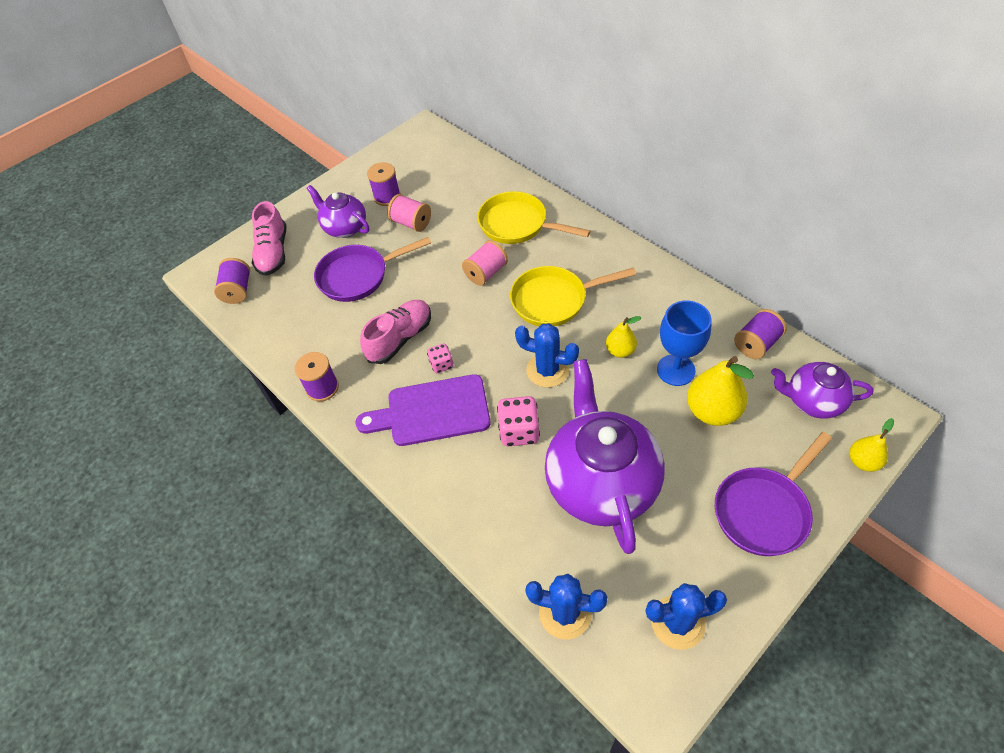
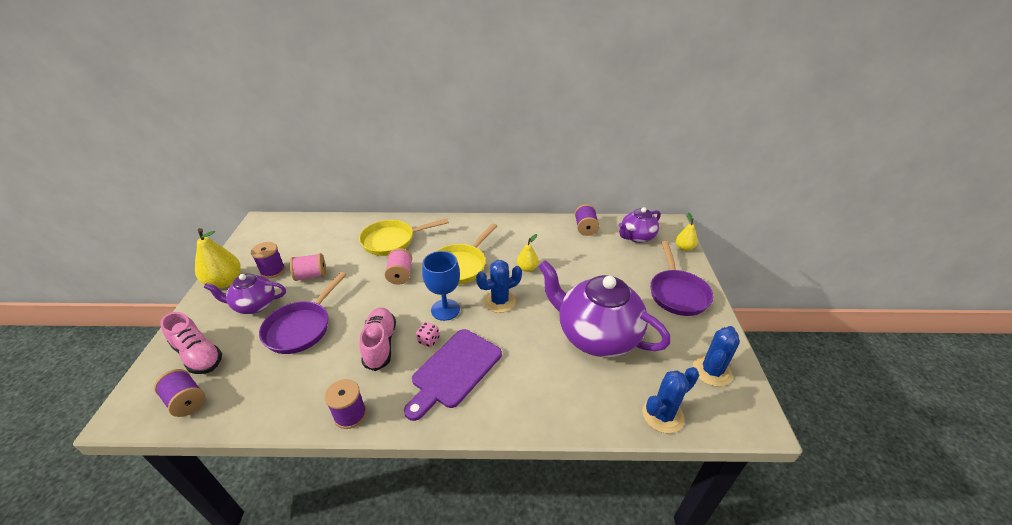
camera: 50 degrees left, 15 degrees down
pink dice [497,396,540,446] -> none
blue goblet [657,301,712,386] -> blue goblet moved to [422,251,460,321]
yellow pear [687,356,754,426] -> yellow pear moved to [195,228,241,288]

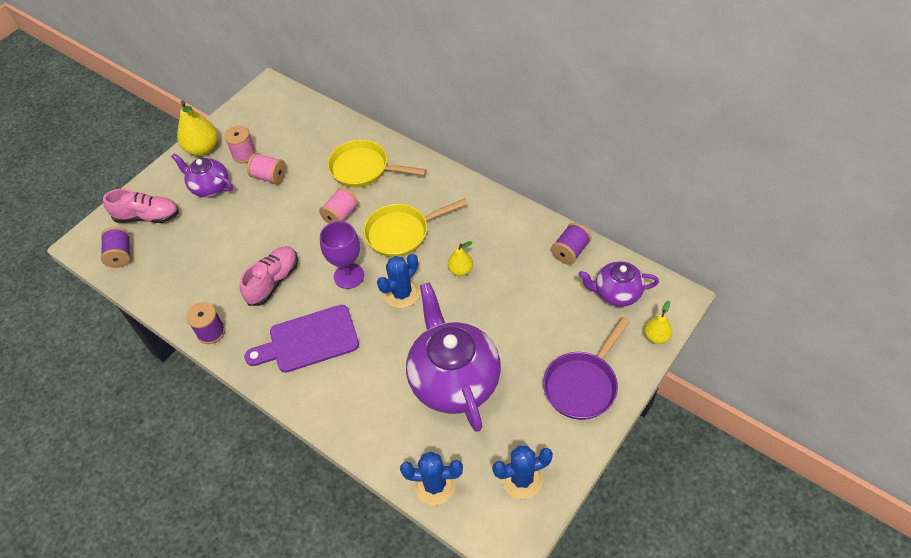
camera: 40 degrees right, 15 degrees up
pink shoe [160,312,222,374] -> pink shoe turned 75 degrees counterclockwise [103,189,179,223]
purple spool [251,242,285,278] -> pink spool [224,126,256,163]
purple pan [259,272,347,354] -> none
pink dice [416,322,440,347] -> none
blue goblet [422,251,460,321] -> purple goblet [320,221,364,289]
blue cactus [476,260,522,313] -> blue cactus turned 60 degrees counterclockwise [377,254,420,308]

